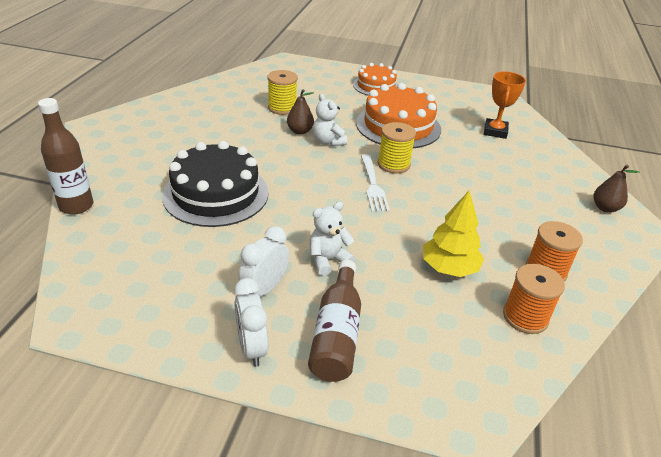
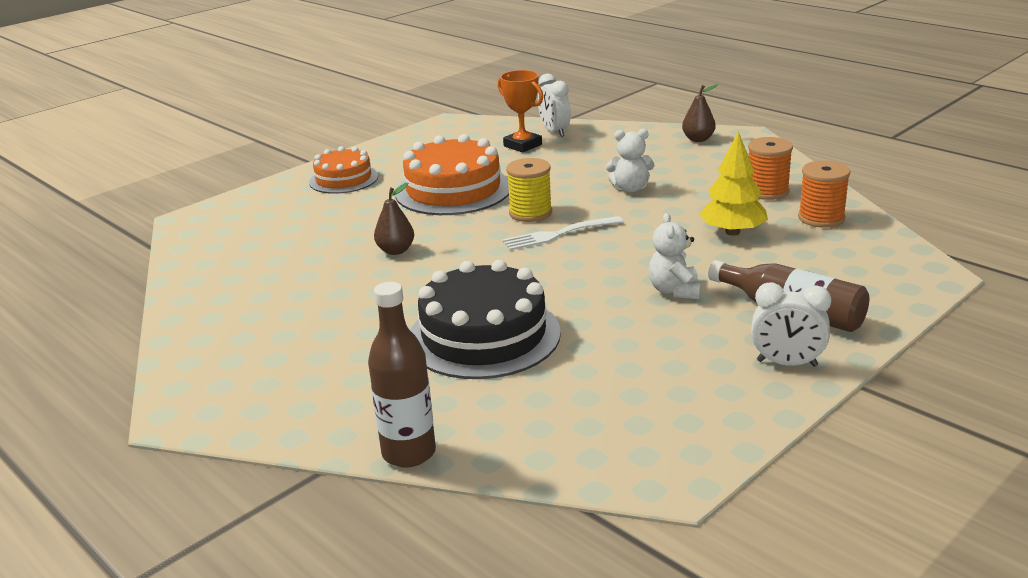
camera: 55 degrees left, 10 degrees down
white clock [239,226,289,296] -> white clock moved to [538,74,571,137]
yellow spool [268,70,298,115] -> none
white teddy bear [313,94,347,146] -> white teddy bear moved to [606,129,654,193]
white fork [361,154,390,212] -> white fork turned 135 degrees clockwise [502,216,623,250]

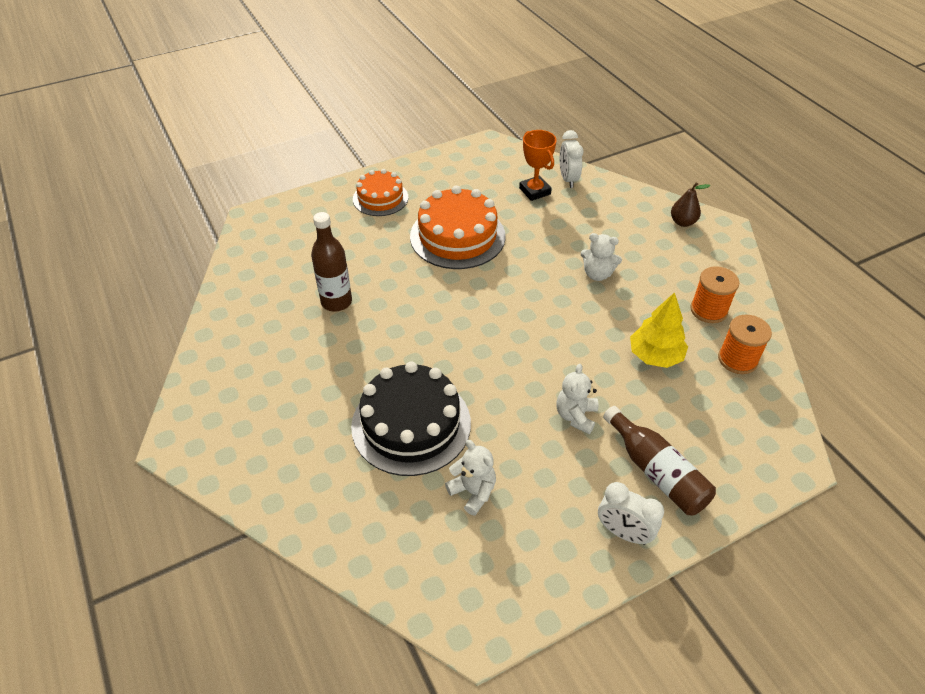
camera: 15 degrees right, 20 degrees up
brown bottle [368,282,436,467] -> brown bottle moved to [311,212,352,312]
brown pear [374,183,414,255] -> none
white fork [502,216,623,250] -> none
yellow spool [506,158,552,222] -> none
none -> white teddy bear [445,440,496,516]

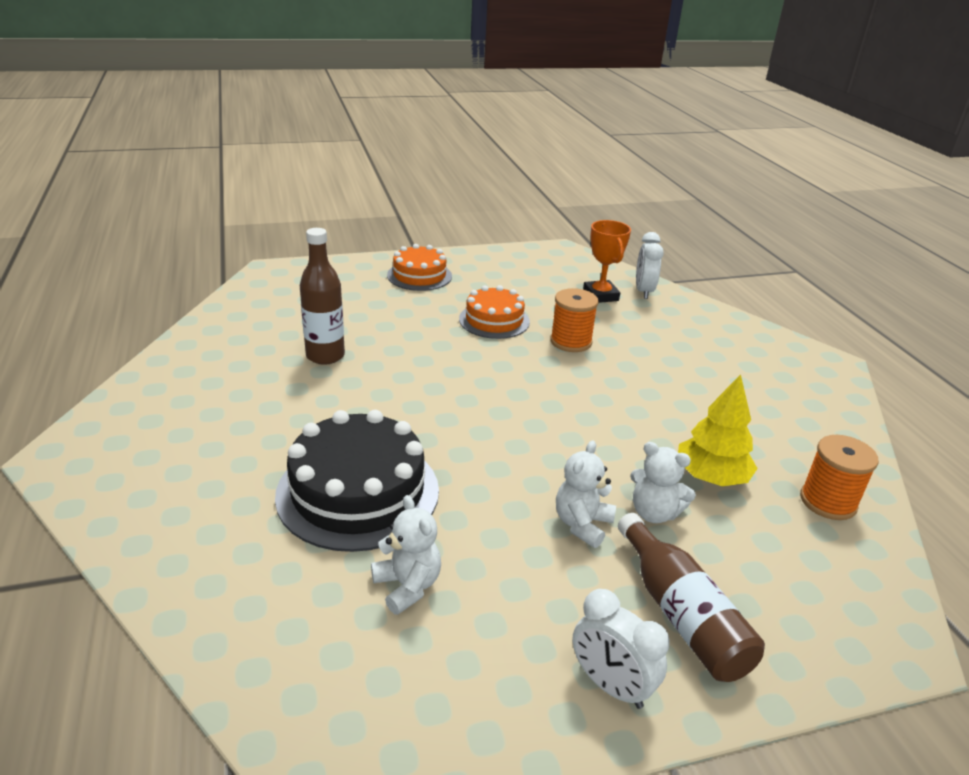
camera: 10 degrees right, 15 degrees down
orange cake [410,186,506,269] -> orange cake [459,285,530,339], size x0.61
white teddy bear [580,233,622,281] -> white teddy bear moved to [630,442,696,523]
brown pear [671,182,710,227] -> none
orange spool [690,266,739,323] -> orange spool moved to [550,288,599,352]

